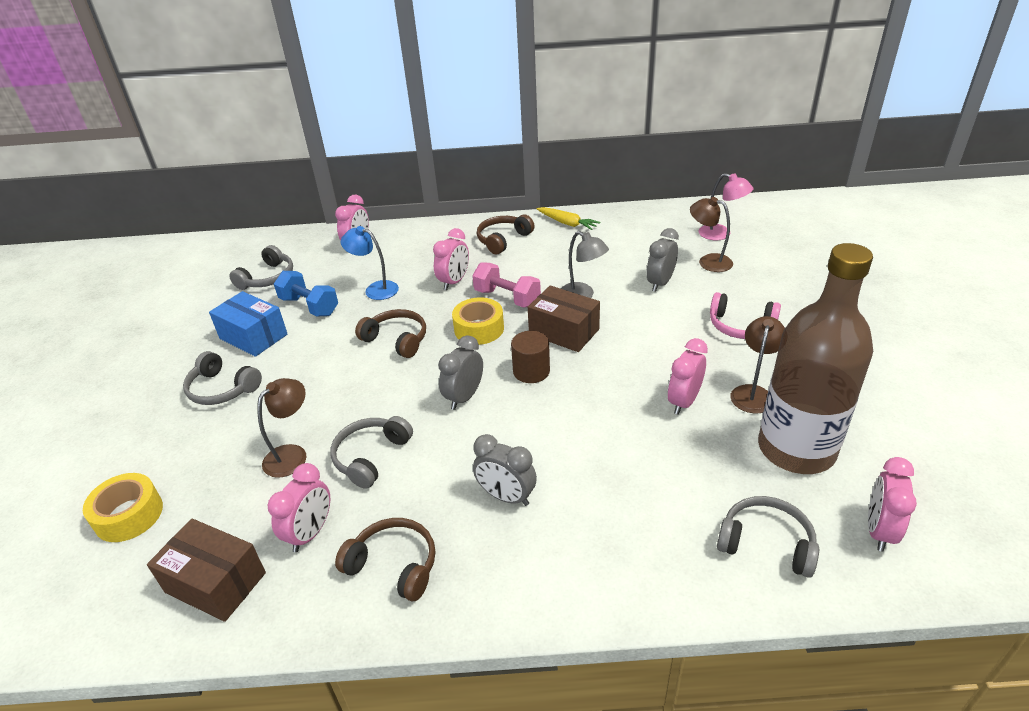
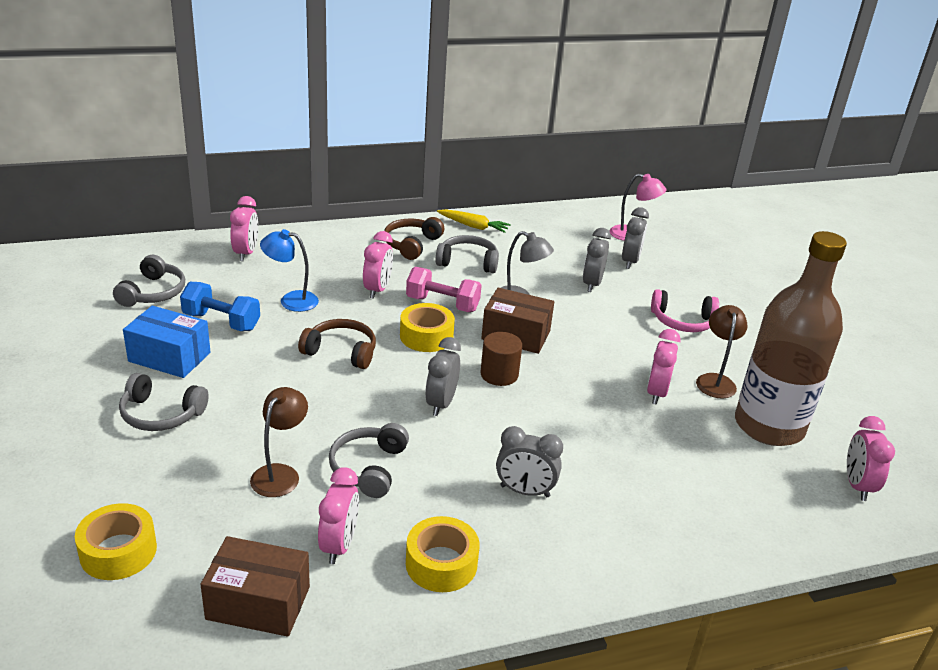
camera: 20 degrees left, 5 degrees down
brown headphones [335,518,435,601] -> yellow tape [406,516,480,592]
brown lamp [690,197,733,272] -> grey clock [622,207,649,269]
grey headphones [717,496,819,578] -> grey headphones moved to [436,235,499,273]

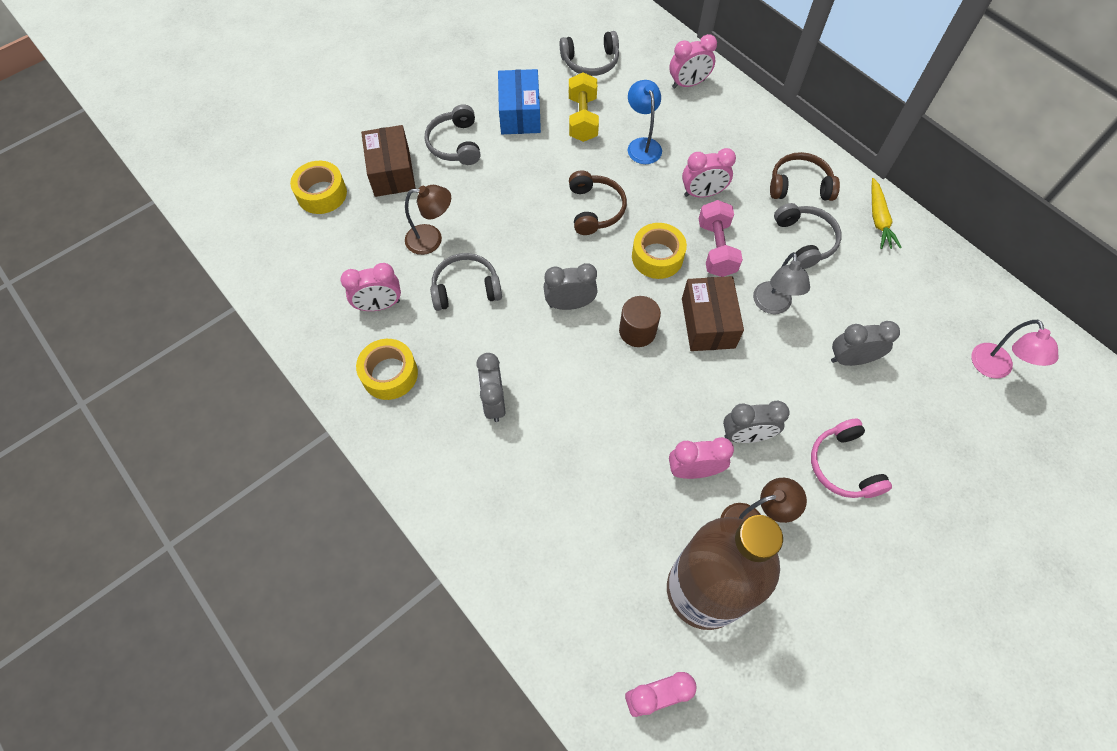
camera: 70 degrees right, 30 degrees up
blue dumbbell [180,282,260,331] -> yellow dumbbell [569,72,599,142]
brown box [200,536,310,637] -> brown box moved to [361,125,416,197]
grey clock [622,207,649,269] -> grey clock moved to [723,401,790,443]

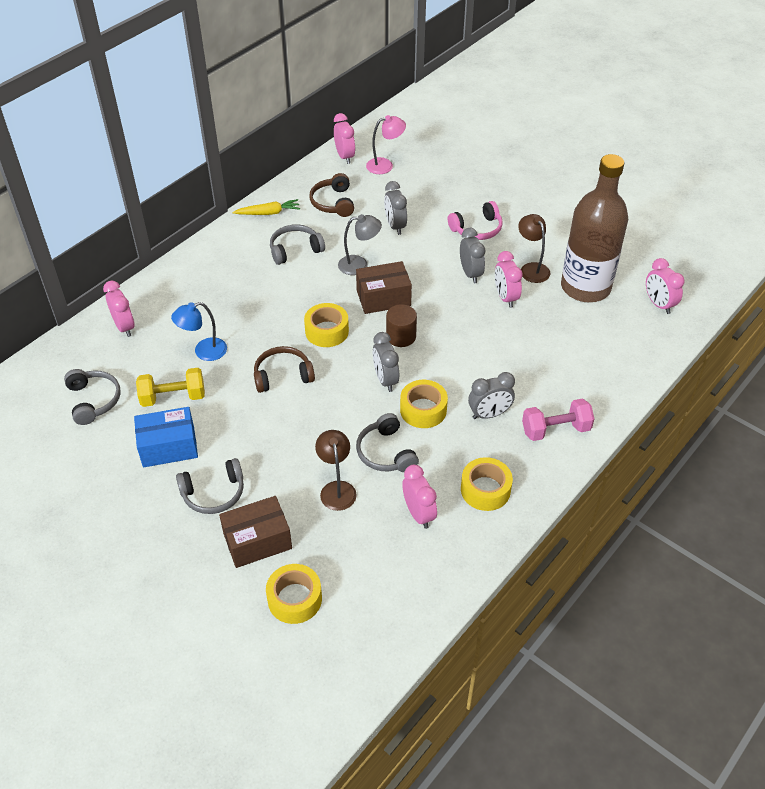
camera: 100 degrees left, 15 degrees down
pink clock [682,148,736,198] -> pink clock moved to [334,113,355,164]
pink dumbbell [699,200,743,277] -> pink dumbbell moved to [522,399,594,441]
brown headphones [770,152,840,201] -> brown headphones moved to [309,173,354,217]
none -> yellow tape [400,380,448,428]

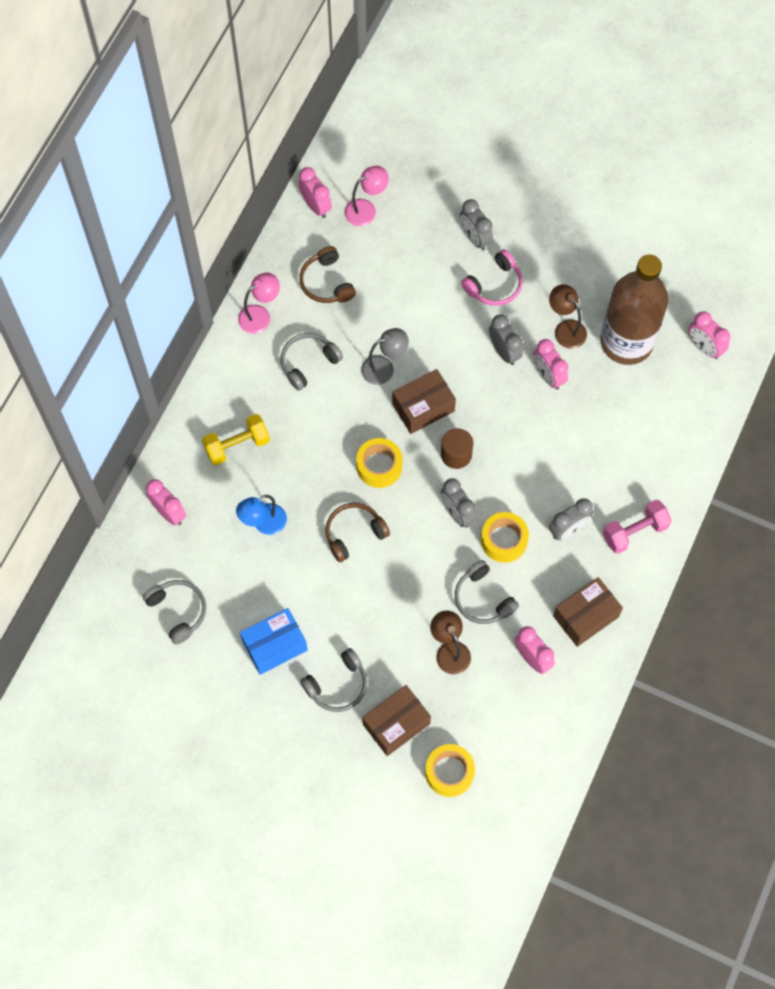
camera: 15 degrees left, 20 degrees up
yellow dumbbell [136,368,205,407] -> yellow dumbbell moved to [202,414,270,465]
yellow carrot [232,199,300,215] -> pink lamp [238,272,280,334]
grey clock [384,181,407,235] -> grey clock moved to [460,199,493,251]
yellow tape [461,457,513,511] -> brown box [553,577,623,647]

